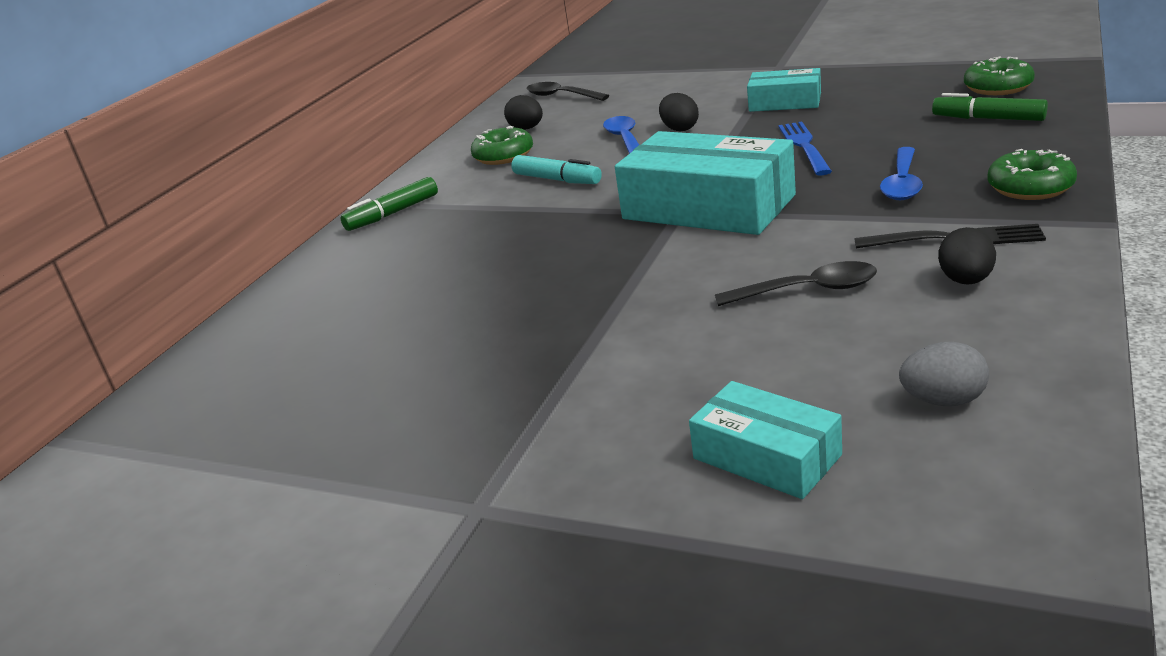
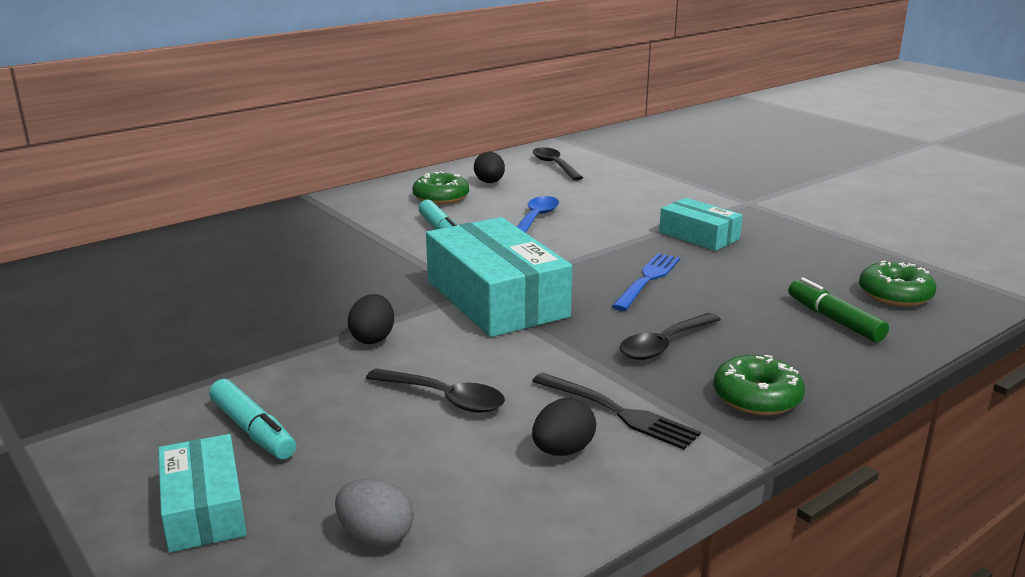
camera: 25 degrees right, 5 degrees down
green marker [341,177,438,231] -> none
black egg [659,93,699,132] -> black egg moved to [348,294,394,344]
blue spoon [880,147,923,200] -> black spoon [619,313,721,360]
none -> turquoise marker [209,379,296,459]

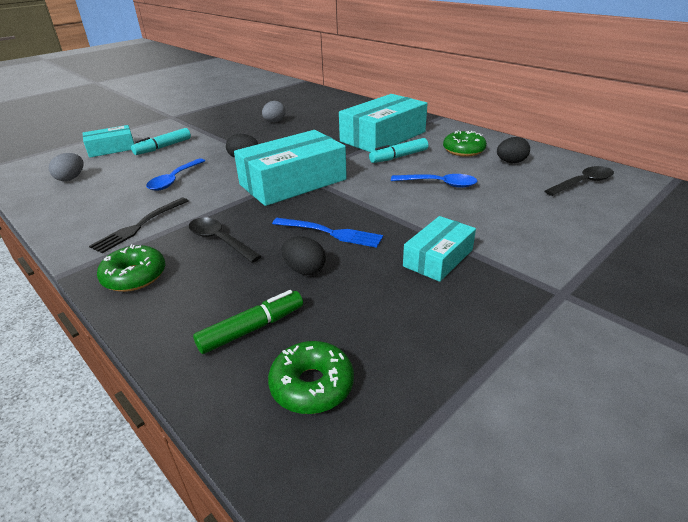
camera: 85 degrees right, 10 degrees up
black spoon [366,368,505,413] -> blue spoon [146,158,205,191]
black egg [532,398,596,456] -> black egg moved to [282,236,326,275]
none -> grey egg [262,101,286,122]
none -> turquoise box [339,94,428,152]

